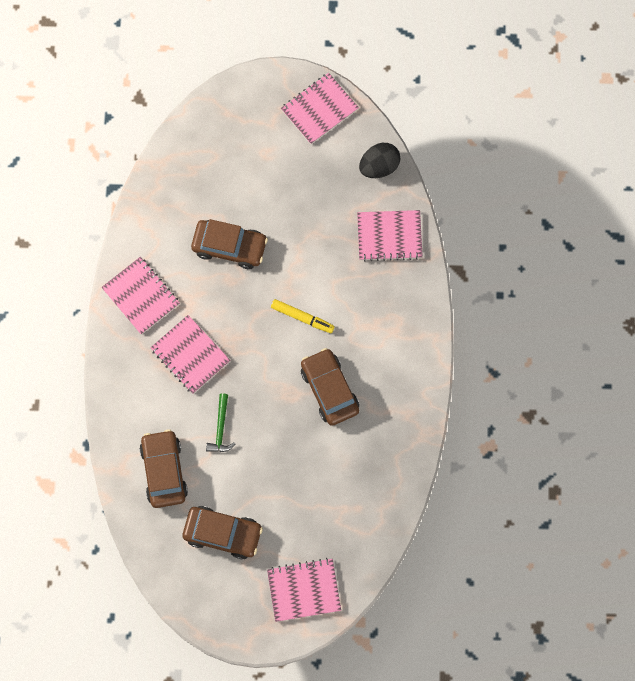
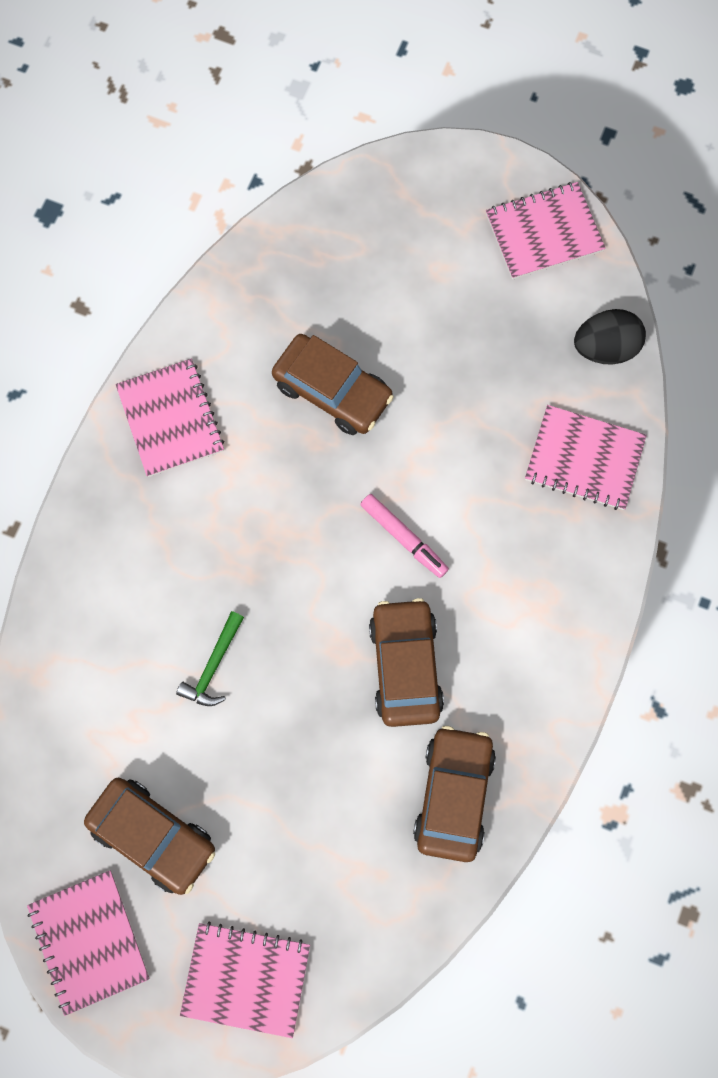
camera: 20 degrees right, 0 degrees up
brown car [139,429,188,508] -> brown car moved to [413,726,496,862]
pink notebook [150,315,231,394] -> pink notebook moved to [27,870,149,1016]
yellow marker [271,299,335,333] -> pink marker [360,494,449,578]

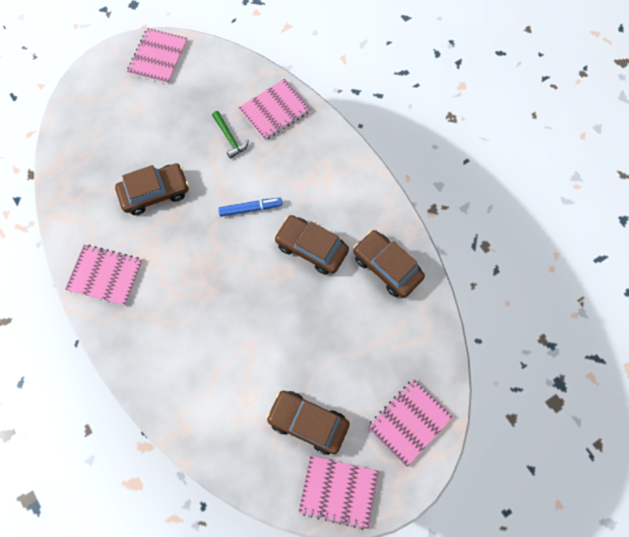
camera: 55 degrees left, 5 degrees down
brown car [84,778,215,895] -> brown car turned 135 degrees counterclockwise [266,391,350,455]
green hammer [176,611,244,706] -> green hammer moved to [212,111,249,159]
pink marker [360,494,449,578] -> blue marker [219,198,282,217]
black egg [574,309,646,364] -> none

